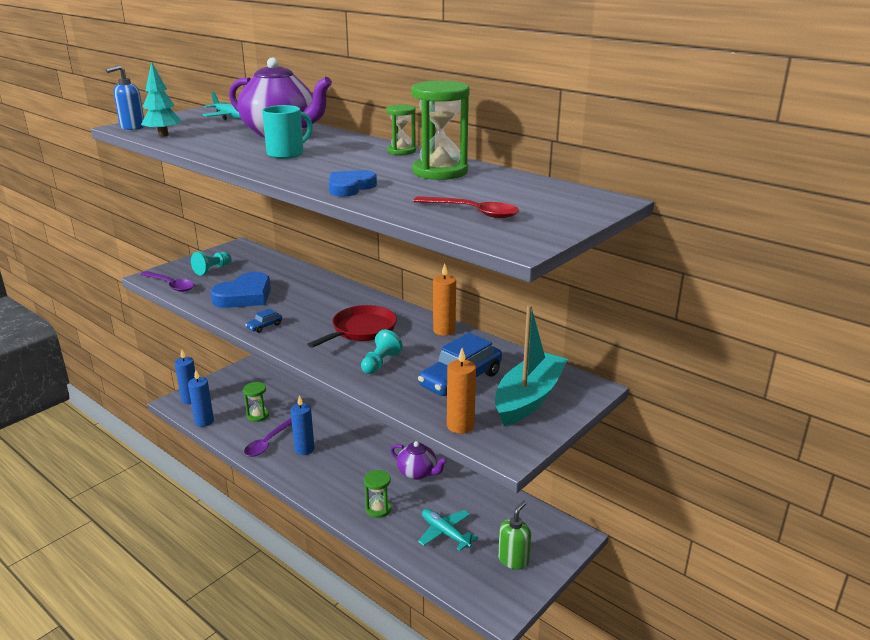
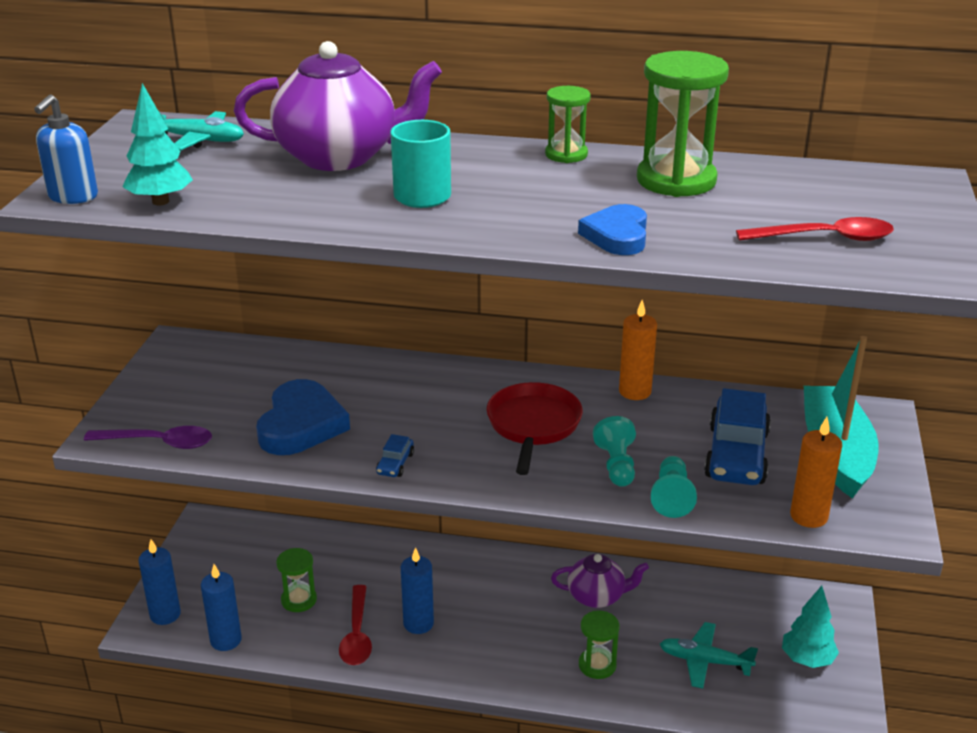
camera: 30 degrees left, 5 degrees up
turquoise pawn [191,251,231,276] -> turquoise pawn moved to [651,456,697,518]
purple spoon [244,418,292,457] -> red spoon [339,585,372,665]
green soap dispenser [498,501,531,570] -> turquoise tree [782,586,839,668]

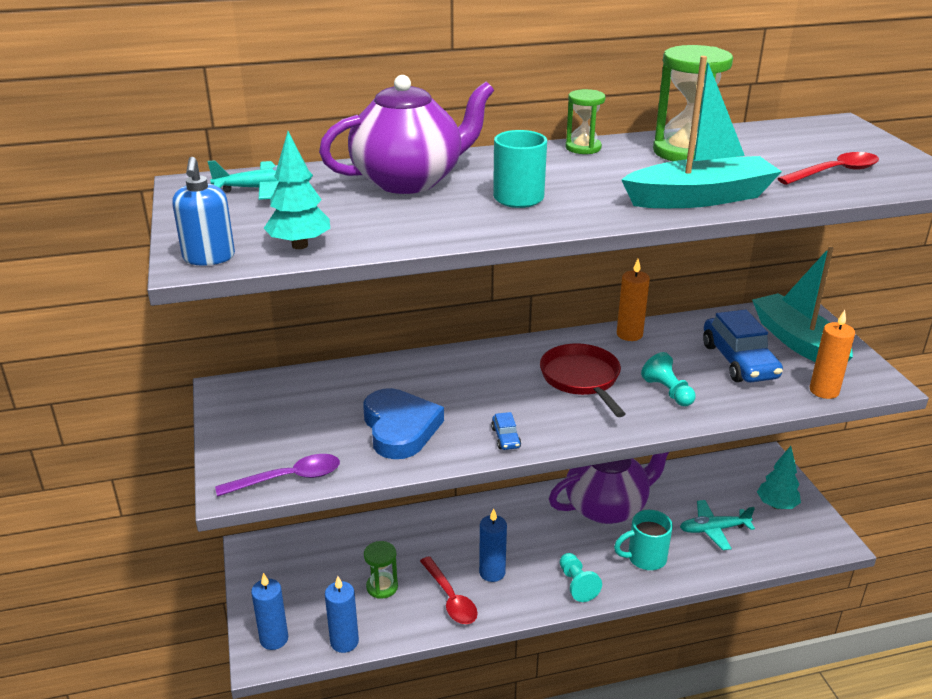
camera: 25 degrees left, 0 degrees up
purple teapot [551,554,649,608] -> purple teapot [549,452,669,524], size x1.76
blue heart [578,204,647,255] -> turquoise boat [621,56,782,208]
green hourglass [579,611,619,679] -> turquoise mug [614,510,673,570]
turquoise pawn [651,456,697,518] -> turquoise pawn moved to [560,553,602,602]

